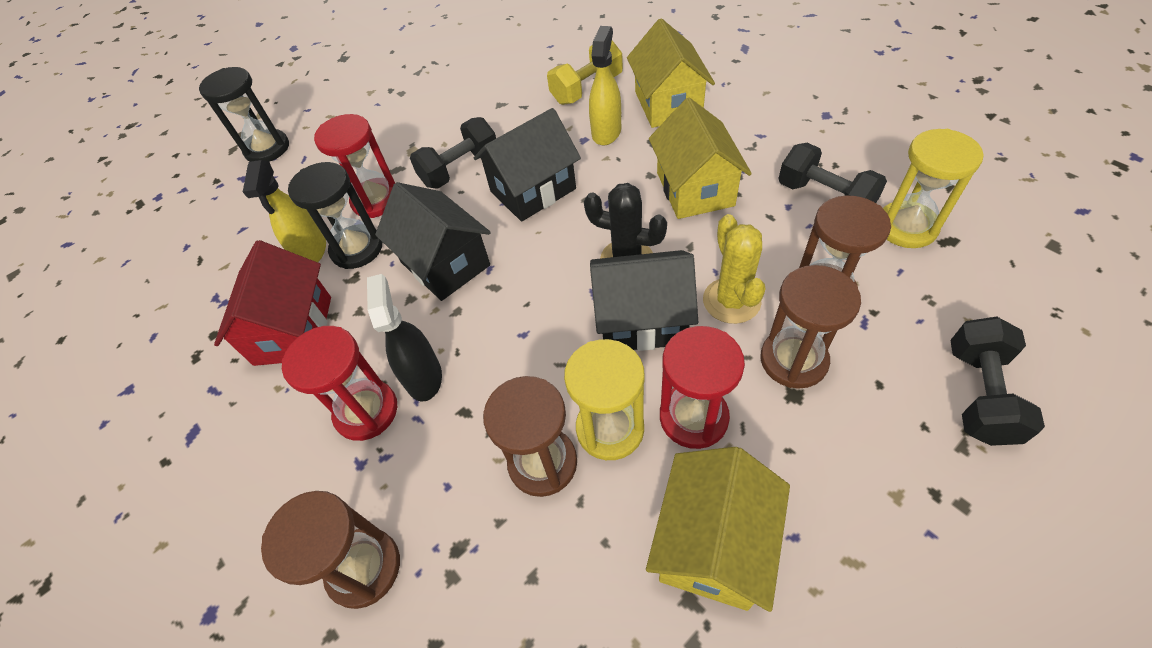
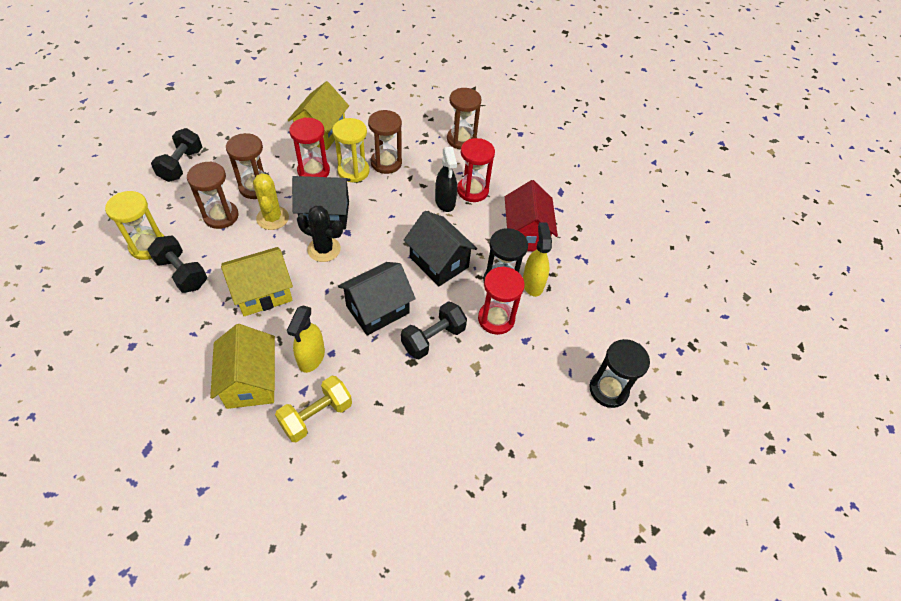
camera: 170 degrees right, 0 degrees up
yellow house [649,98,752,219] -> yellow house turned 75 degrees clockwise [221,247,293,316]

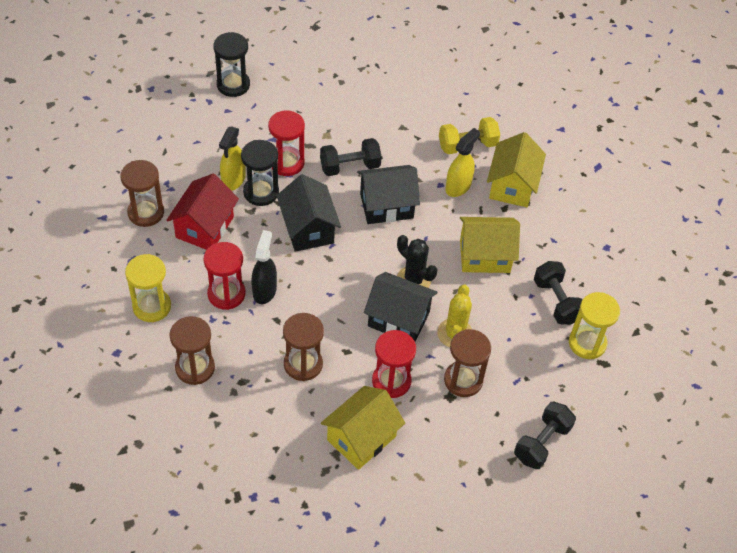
camera: 155 degrees left, 0 degrees up
brown hourglass [187,161,239,229] -> brown hourglass moved to [120,160,164,227]
yellow hourglass [332,118,370,182] -> yellow hourglass moved to [125,254,171,322]

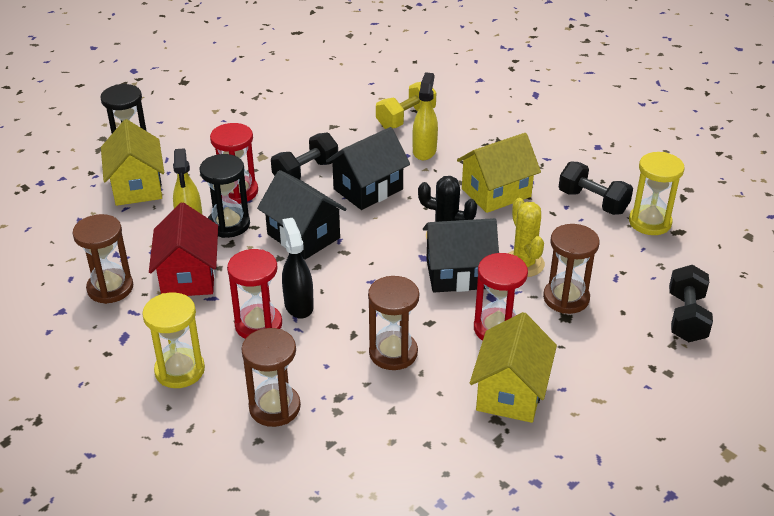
camera: 25 degrees left, 15 degrees down
yellow house [487,132,546,207] -> yellow house moved to [101,119,164,206]

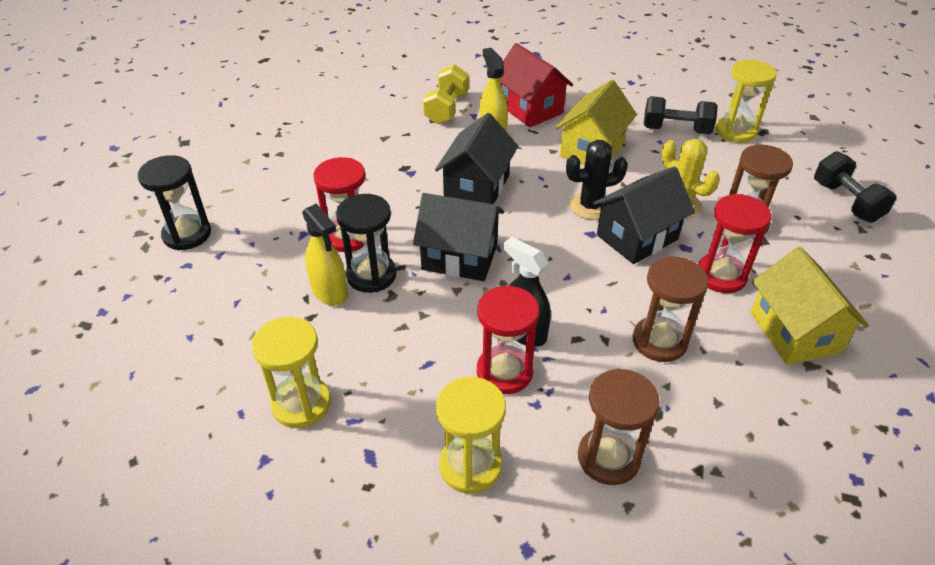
camera: 30 degrees left, 5 degrees up
brown hourglass [72,214,133,304] -> yellow hourglass [251,317,331,428]
yellow house [101,119,164,206] -> none
red house [149,202,218,296] -> red house moved to [500,43,573,127]
black dumbbell [271,133,338,180] -> none

